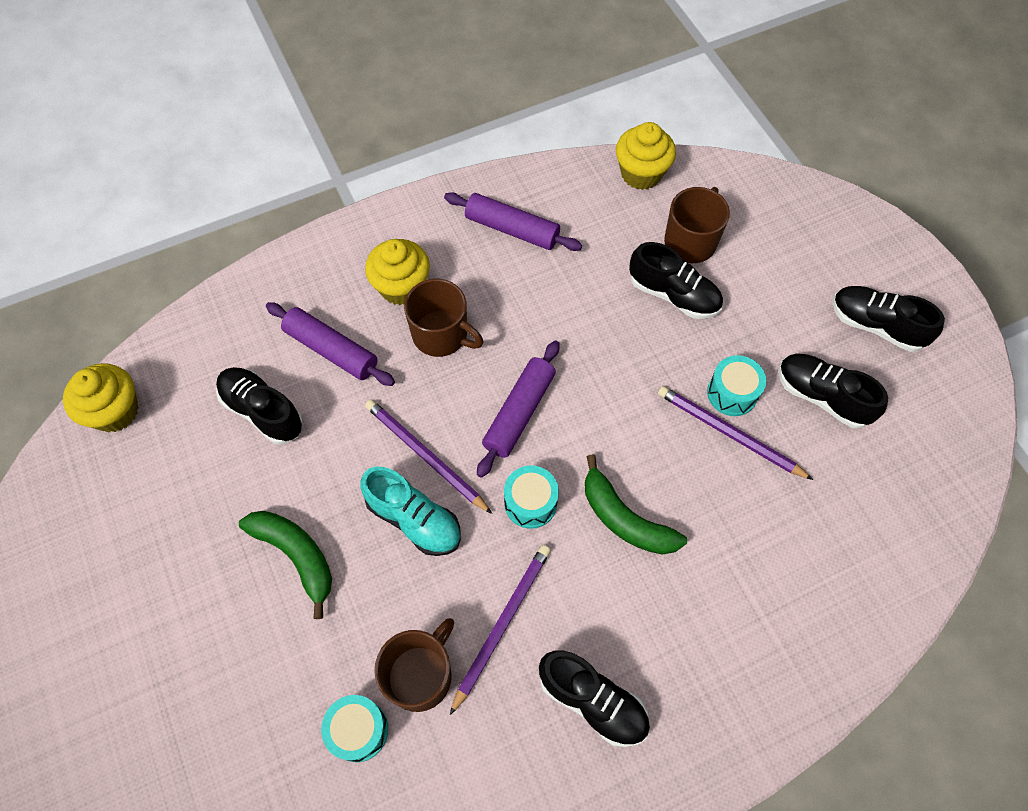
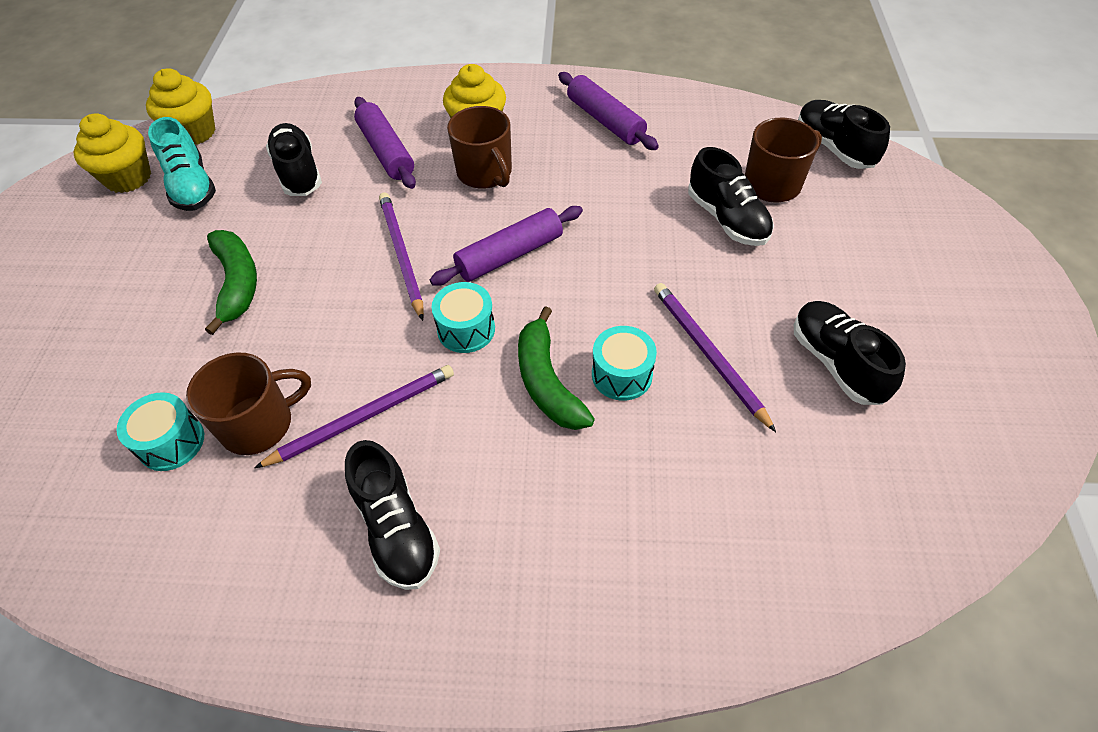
camera: 30 degrees right, 10 degrees down
turquoise shoe [361,467,461,556] -> turquoise shoe moved to [148,117,216,211]
yellow cupcake [616,122,676,190] -> yellow cupcake moved to [73,113,151,193]
turquoise drum [707,355,766,416] -> turquoise drum moved to [592,326,657,401]
black shoe [833,286,945,352] -> black shoe moved to [798,100,890,169]

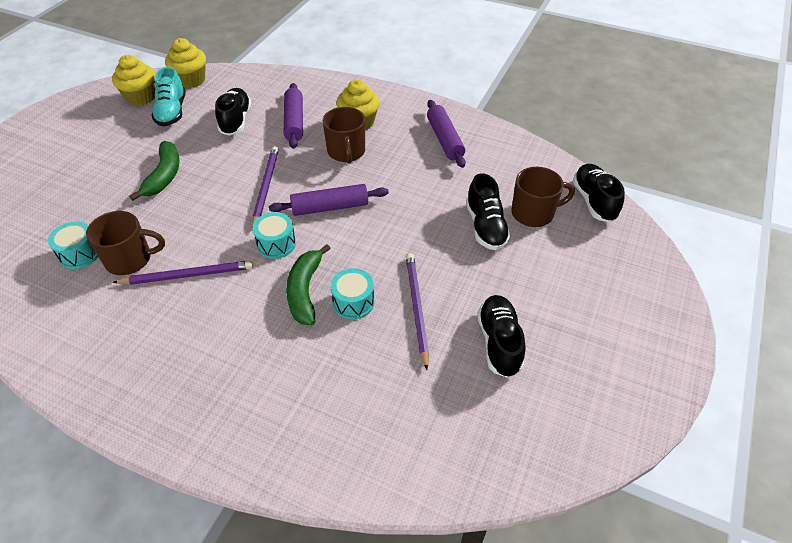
camera: 20 degrees right, 5 degrees down
black shoe [345,440,440,590] -> none

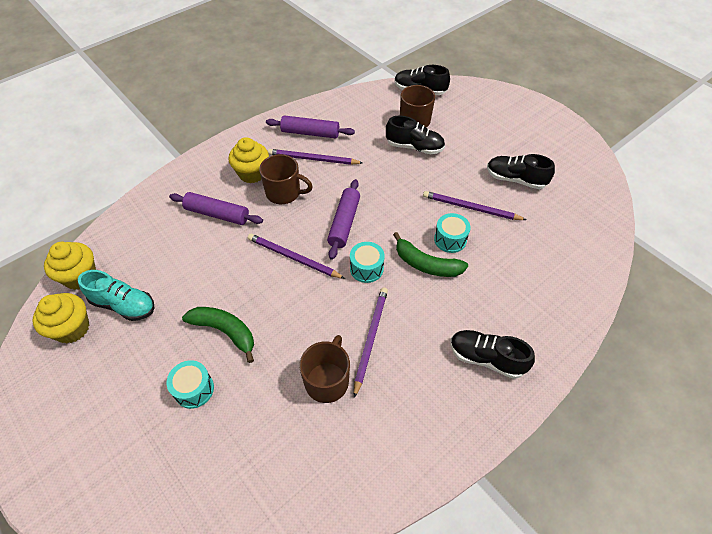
camera: 65 degrees left, 5 degrees up
turquoise drum [48,222,98,269] -> turquoise drum moved to [167,360,214,409]
black shoe [215,88,251,136] -> black shoe moved to [450,330,535,379]
none -> purple pencil [268,149,363,165]

